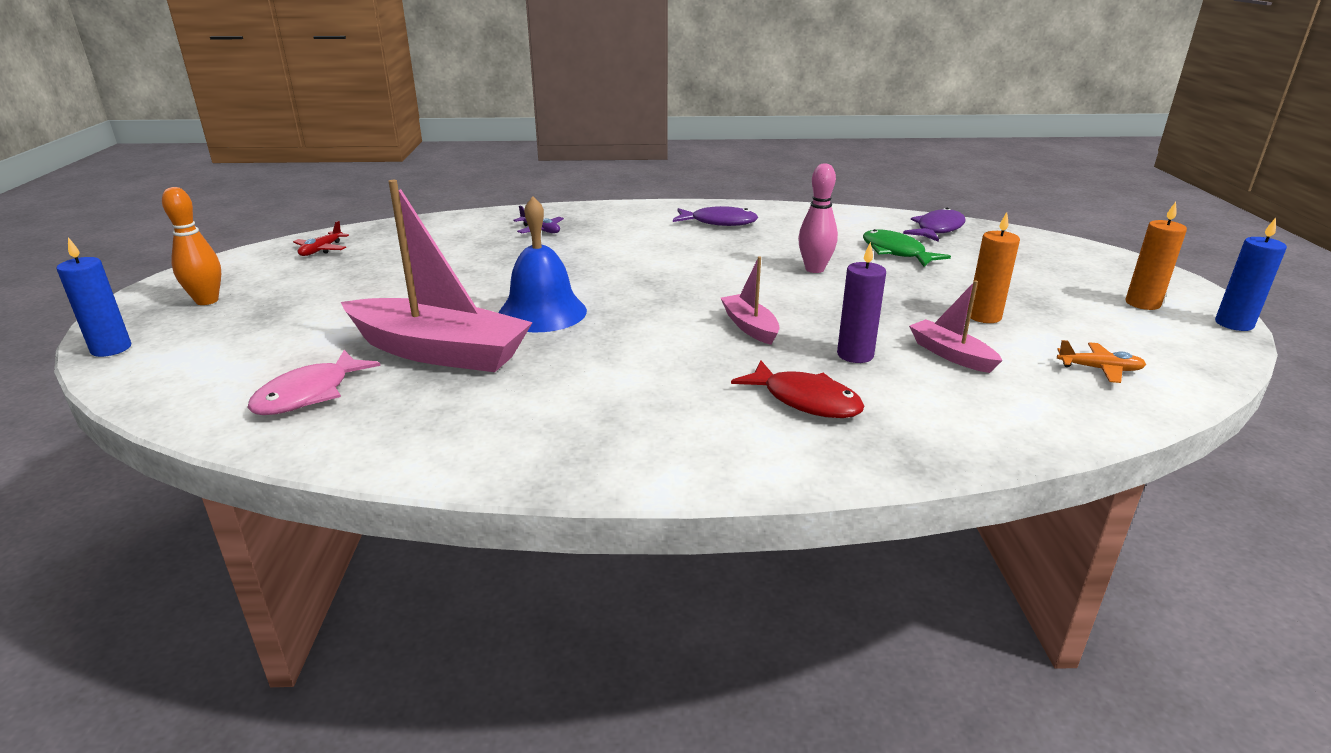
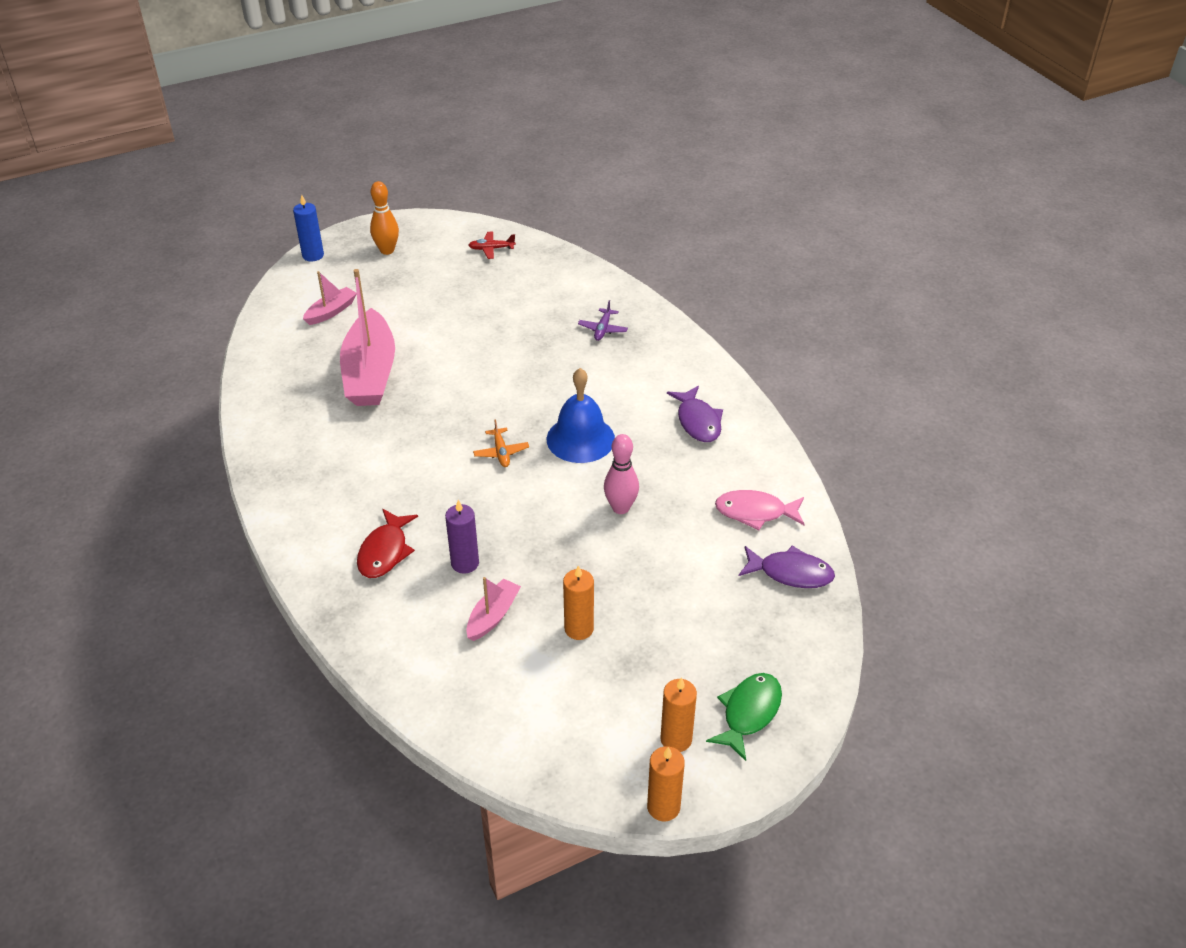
camera: 65 degrees right, 15 degrees up
pink fish [247,350,381,415] -> pink fish moved to [715,490,805,530]
blue bell [499,196,587,332] -> blue bell moved to [547,368,615,463]
pink boat [721,256,780,345] -> pink boat moved to [303,271,357,325]
green fish [863,229,951,267] -> green fish moved to [706,673,782,761]
orange plane [1057,340,1146,383] -> orange plane moved to [473,419,529,467]
blue candle [1215,218,1287,331] -> orange candle [647,746,685,821]

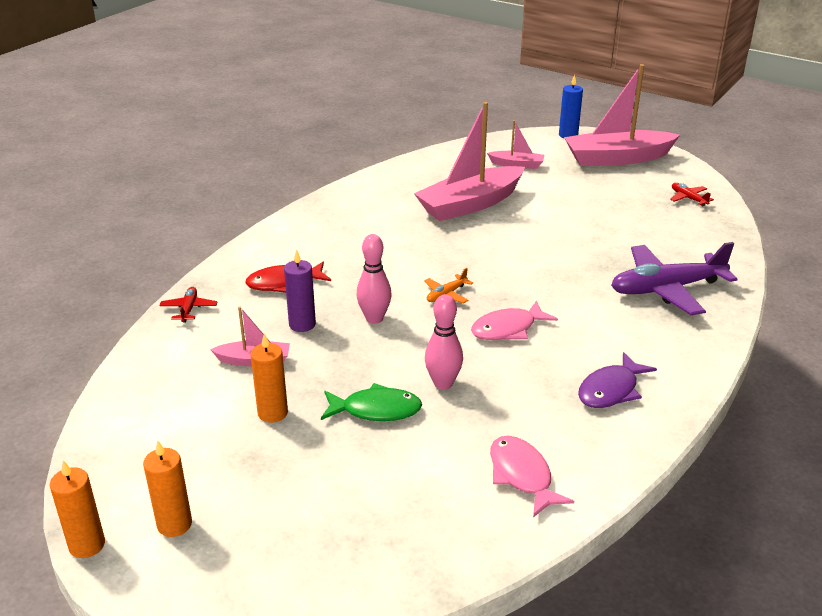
camera: 60 degrees right, 10 degrees down
orange bowling pin [370,181,399,255] -> pink boat [564,64,680,166]
blue bell [547,368,615,463] -> pink fish [471,300,558,340]
purple plane [578,300,628,341] -> purple plane [611,242,737,315], size x2.29
green fish [706,673,782,761] -> green fish moved to [321,383,422,421]
purple fish [739,545,835,588] -> none
none -> red plane [159,287,217,323]
none -> pink bowling pin [357,234,392,324]

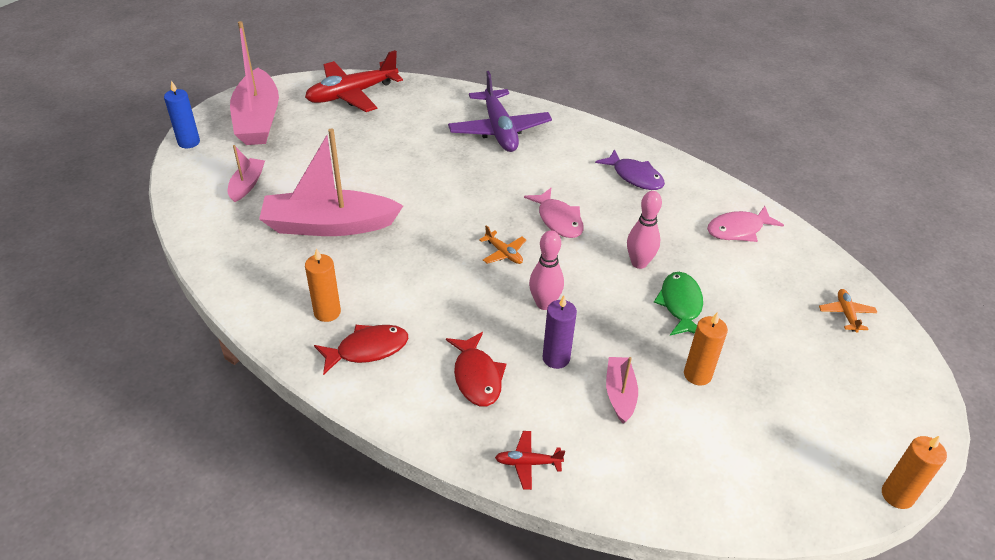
camera: 90 degrees left, 10 degrees up
orange candle [143,441,192,537] -> orange candle moved to [305,248,341,322]
pink boat [414,102,525,221] -> pink boat turned 120 degrees clockwise [259,129,403,236]
red plane [670,183,714,207] -> red plane [305,50,403,112], size x2.29
none -> red fish [314,325,408,375]
none -> orange plane [819,289,878,333]

